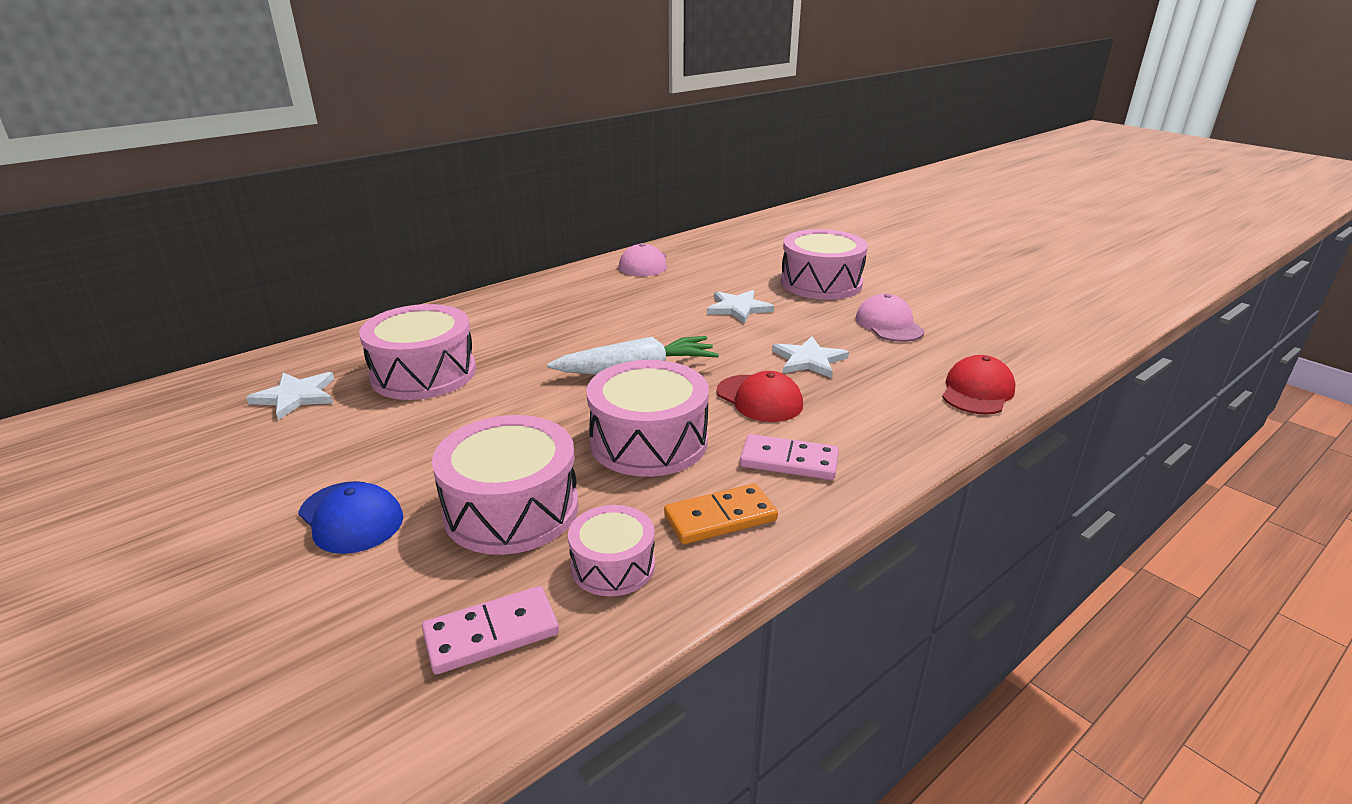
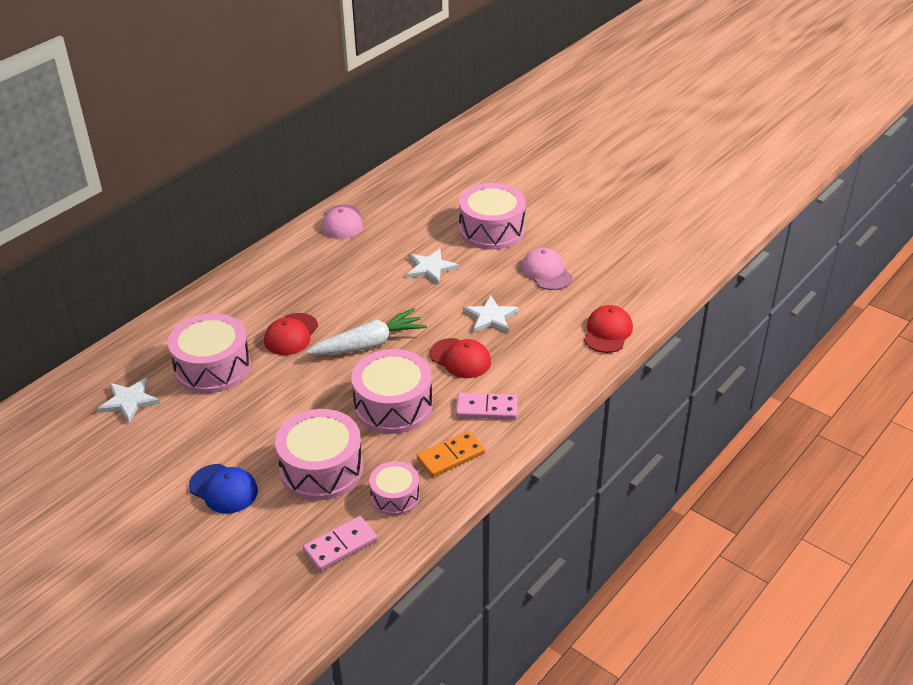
camera: 10 degrees left, 10 degrees up
none -> red cap [264,313,318,355]

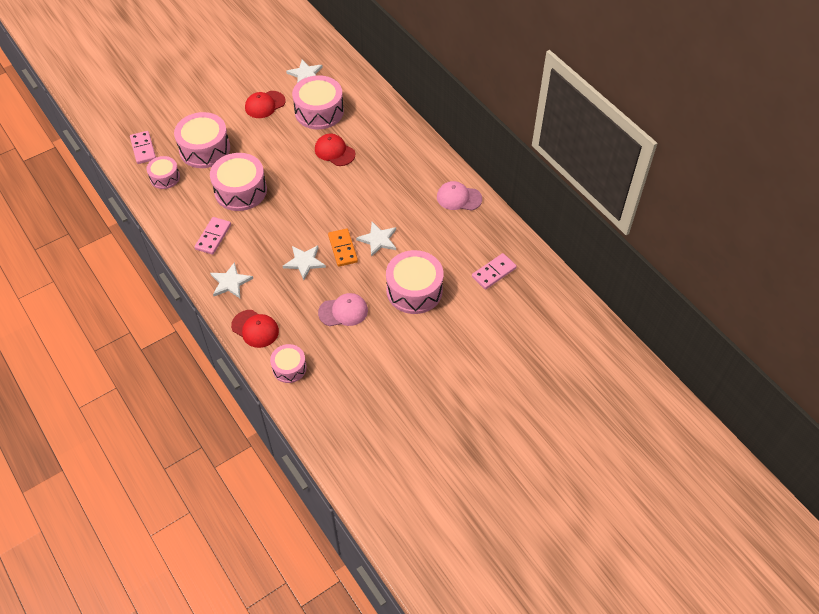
camera: 105 degrees right, 15 degrees up
blue cap [189,464,258,514] -> none
white carrot [306,308,427,355] -> none
orange domino [417,431,485,477] -> orange domino moved to [328,229,358,267]
red cap [430,338,491,378] -> red cap moved to [245,91,286,118]
none -> white star [210,262,253,298]
none -> pink drum [270,344,307,383]
none -> pink domino [472,253,517,289]

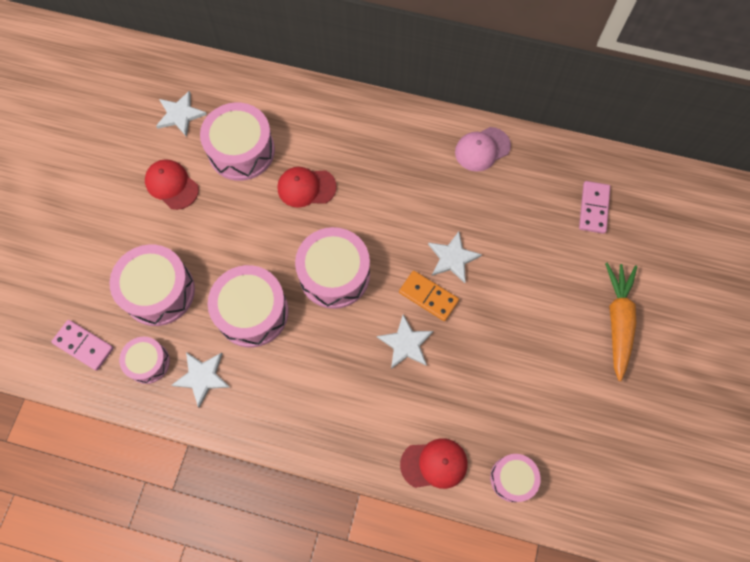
camera: 40 degrees left, 15 degrees up
pink domino [195,217,231,255] -> none
white star [210,262,253,298] -> white star moved to [171,352,230,408]
red cap [245,91,286,118] -> red cap turned 120 degrees clockwise [145,159,199,210]
pink cap [318,293,368,326] -> none
pink drum [386,250,443,314] -> pink drum moved to [295,227,370,309]
none -> orange carrot [605,263,637,381]

